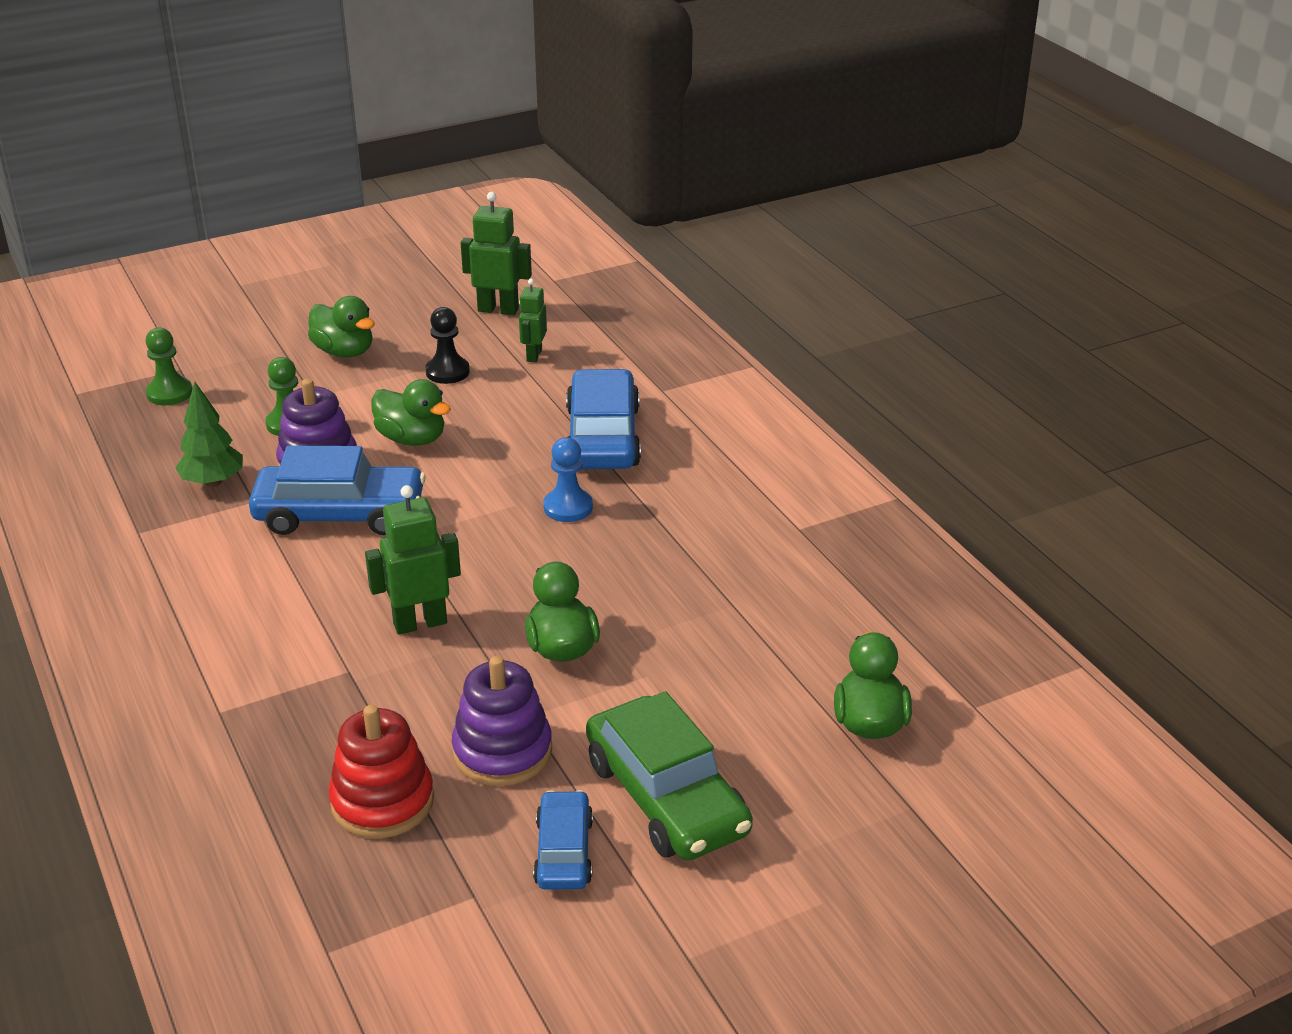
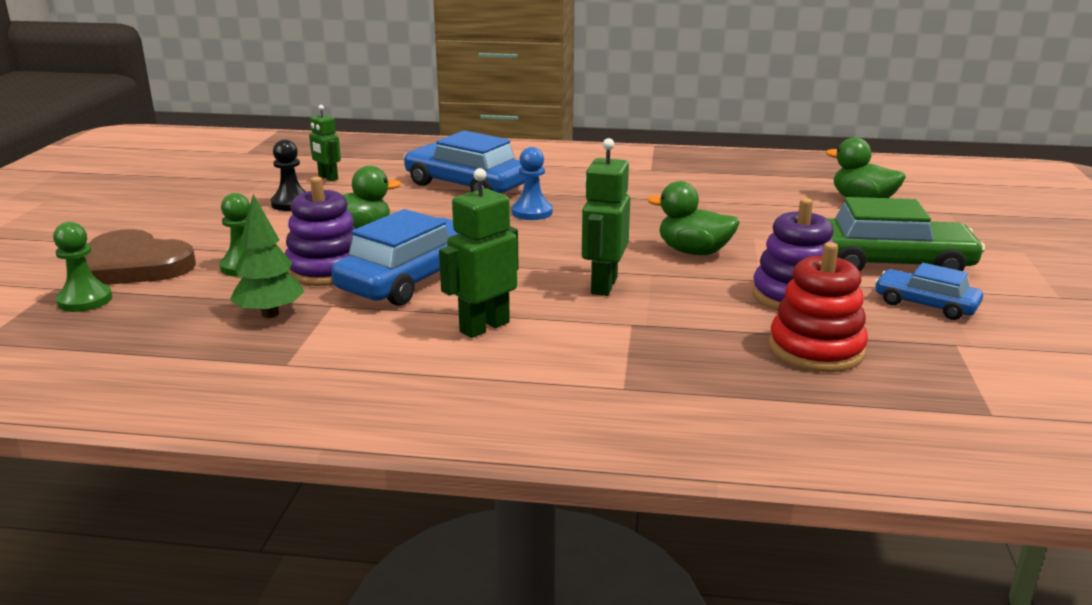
camera: 55 degrees left, 10 degrees down
green duck [308,296,375,358] -> none
green robot [461,192,532,315] -> green robot moved to [439,168,519,338]
none -> brown heart [85,229,196,285]

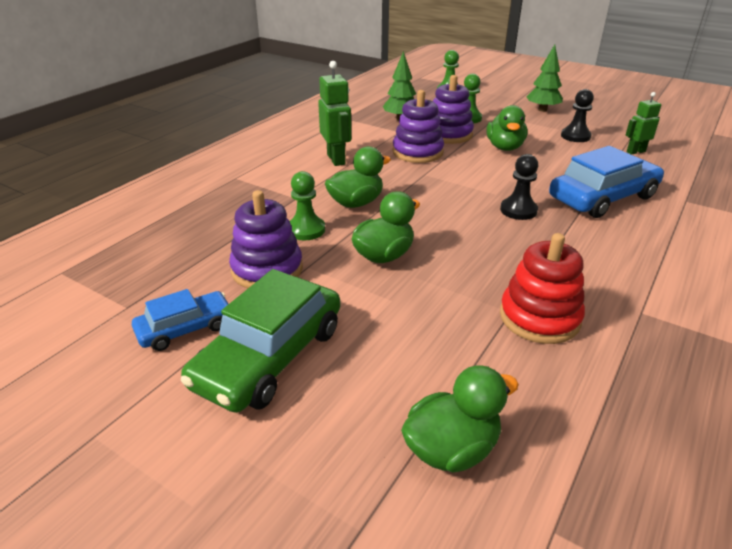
camera: 115 degrees right, 10 degrees up
brown heart [85,229,196,285] -> none
blue car [331,209,459,306] -> purple stacking toy [392,90,444,163]
blue pawn [512,147,553,220] -> black pawn [500,154,538,220]
green robot [582,138,630,296] -> green duck [325,146,391,208]
red stacking toy [769,242,868,372] -> red stacking toy moved to [500,233,585,344]
none -> green pawn [290,171,325,240]
none -> green tree [526,45,563,112]

